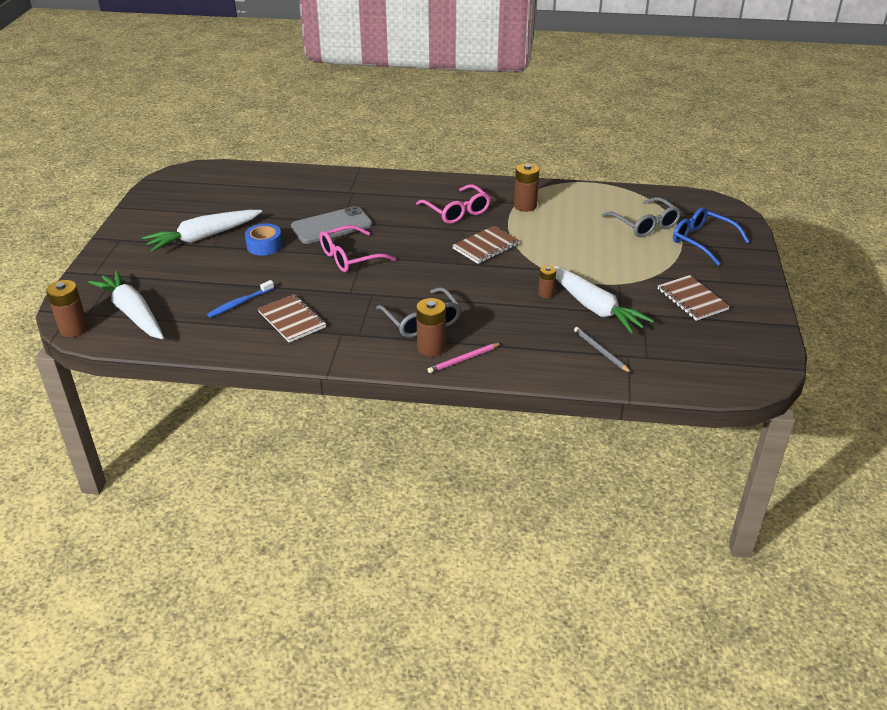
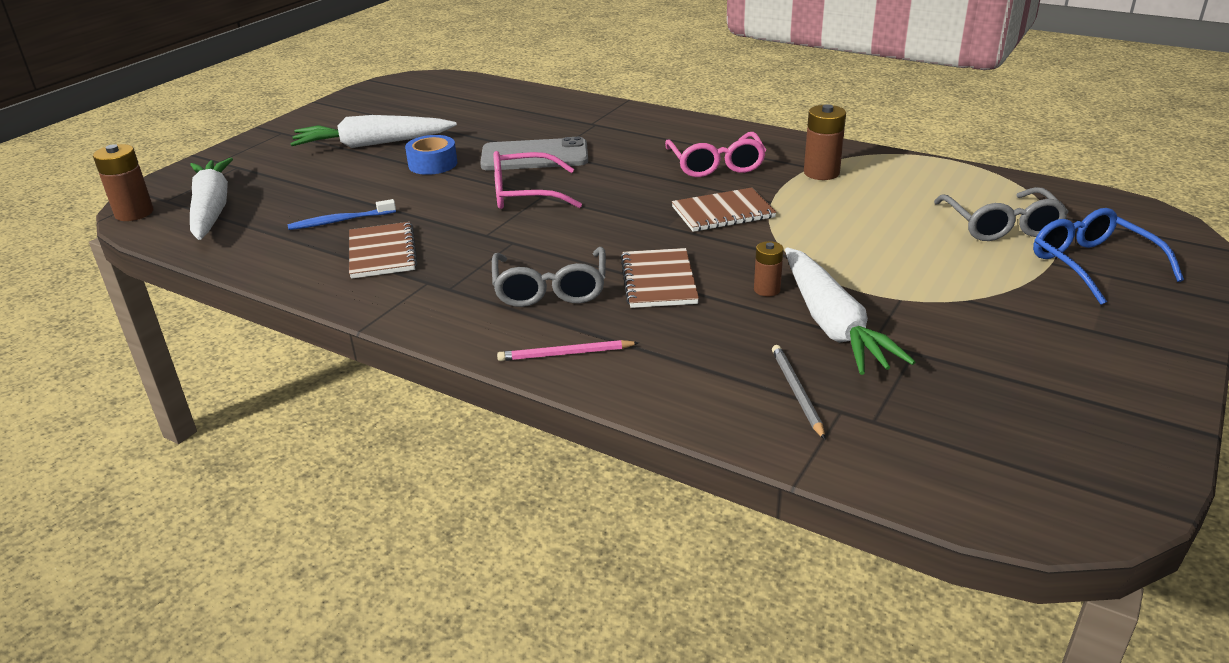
camera: 25 degrees right, 5 degrees down
brown battery [416,298,446,357] -> none
brown notebook [658,275,730,321] -> brown notebook moved to [620,248,699,308]

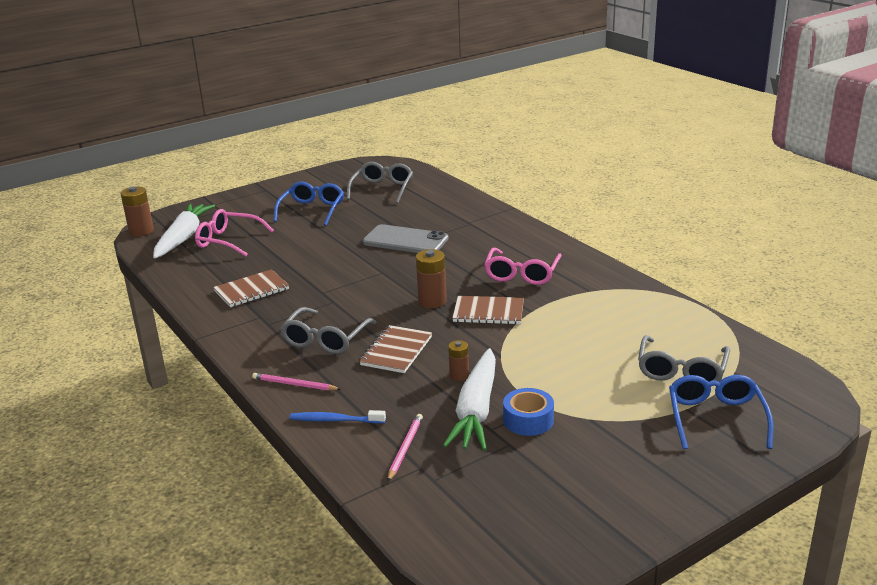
camera: 25 degrees right, 5 degrees down
blue toothbrush [287,199,396,230] -> blue toothbrush moved to [290,410,386,424]
white carrot [290,115,457,148] -> blue glasses [273,181,344,226]
brown notebook [349,222,418,279] -> brown notebook turned 45 degrees clockwise [213,269,289,307]
blue tape [405,135,457,175] -> blue tape moved to [503,388,554,436]
pink glasses [493,151,582,209] -> pink glasses moved to [195,209,274,257]
grey pencil [772,345,825,439] -> pink pencil [388,414,423,481]
brown battery [804,104,846,180] -> brown battery moved to [416,249,447,308]
none -> grey glasses [347,162,413,203]

